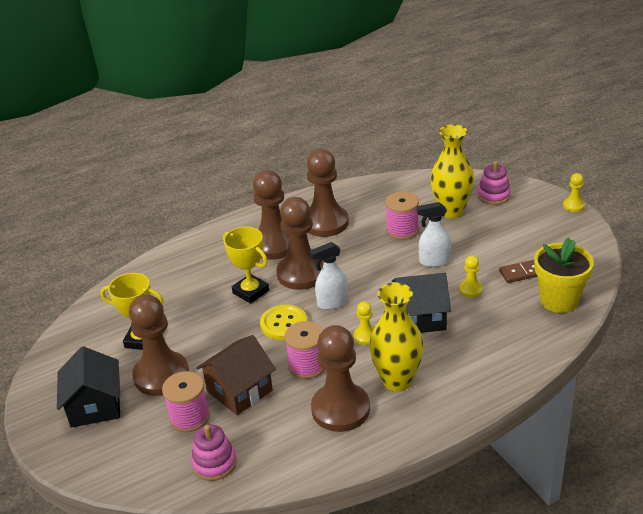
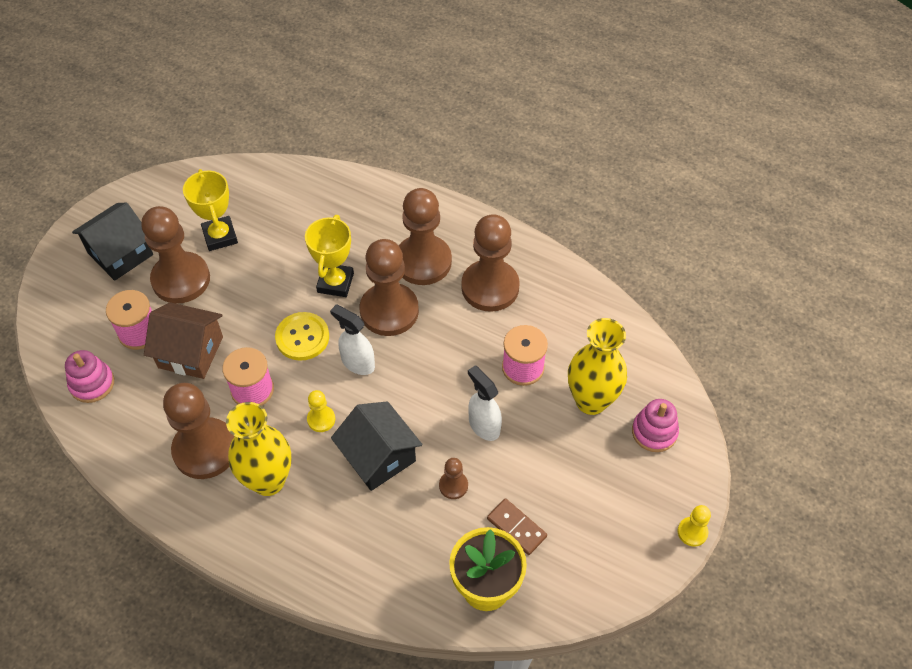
camera: 55 degrees right, 20 degrees up
yellow pawn [459,255,483,298] -> brown pawn [439,458,468,499]

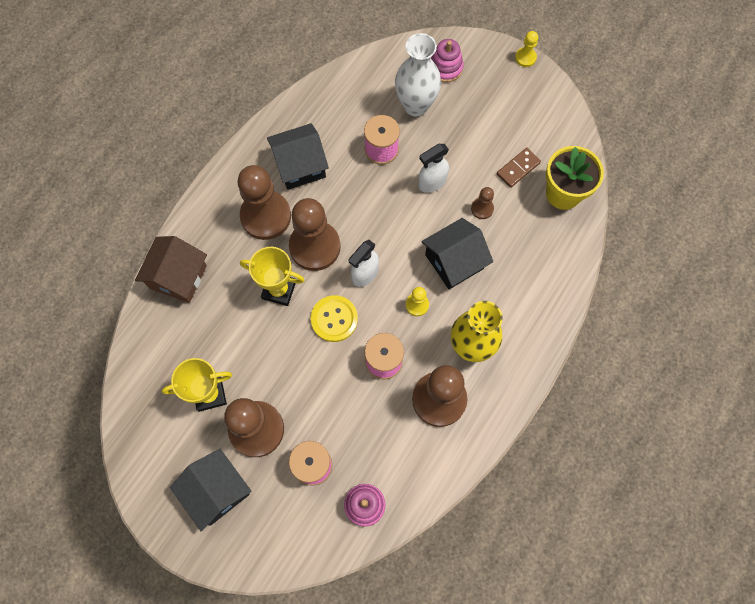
camera: 85 degrees left, 15 degrees up
brown house [144,302,223,379] -> brown house moved to [135,236,207,303]
brown pawn [461,214,520,312] -> black house [267,123,329,190]
yellow vase [568,318,627,415] -> white vase [395,33,441,116]

